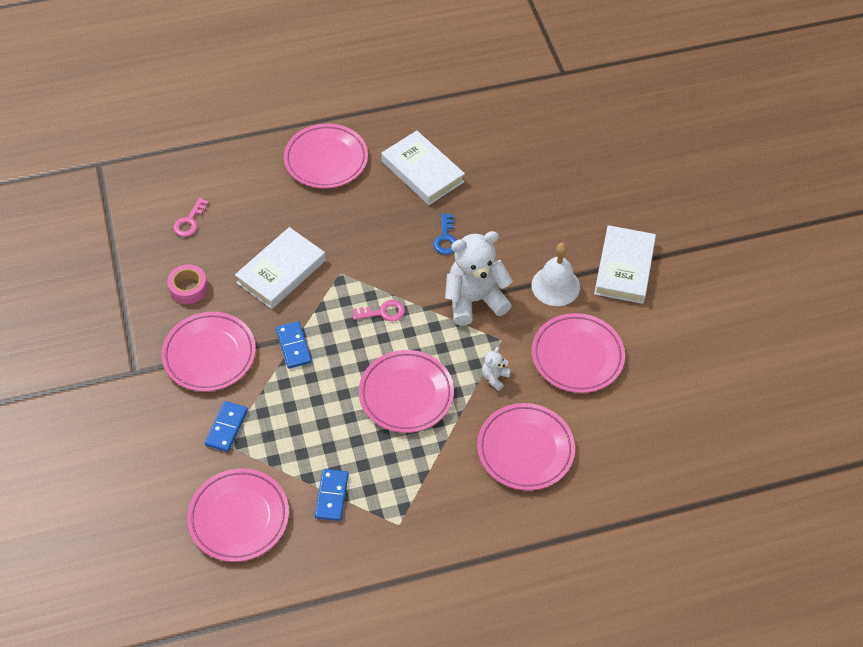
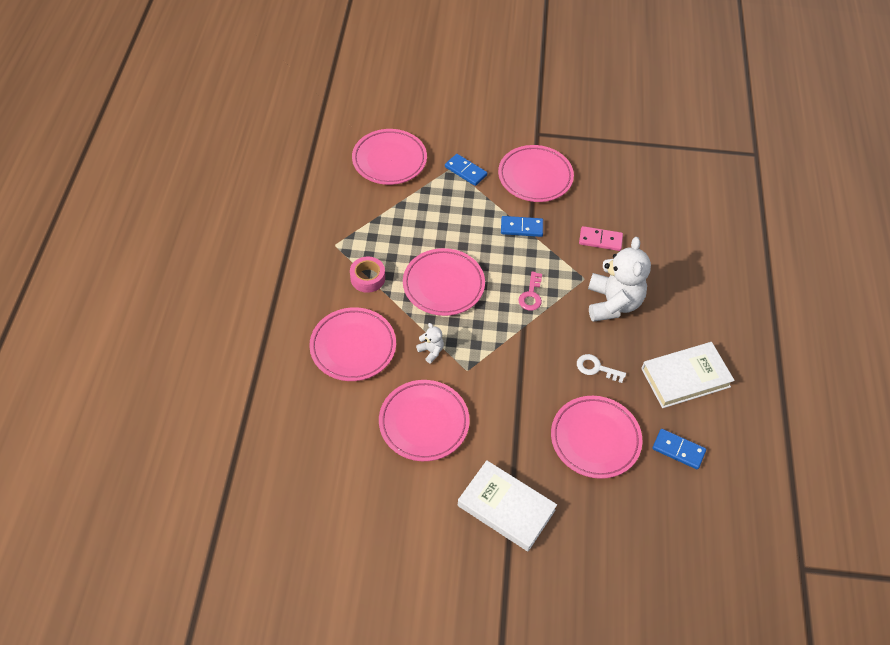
camera: 110 degrees right, 0 degrees up
pink tape [167,264,208,304] -> pink tape moved to [350,256,385,293]
pink key [173,198,209,237] -> none
white book [235,227,326,309] -> pink domino [579,226,623,251]
pink plate [284,123,368,189] -> pink plate moved to [551,396,642,479]
blue domino [315,469,349,521] -> blue domino moved to [652,429,706,469]
blue key [433,214,456,255] -> white key [577,354,626,383]
white teddy bear [445,231,513,326] -> white teddy bear moved to [588,237,651,322]
white bell [531,243,580,306] -> none

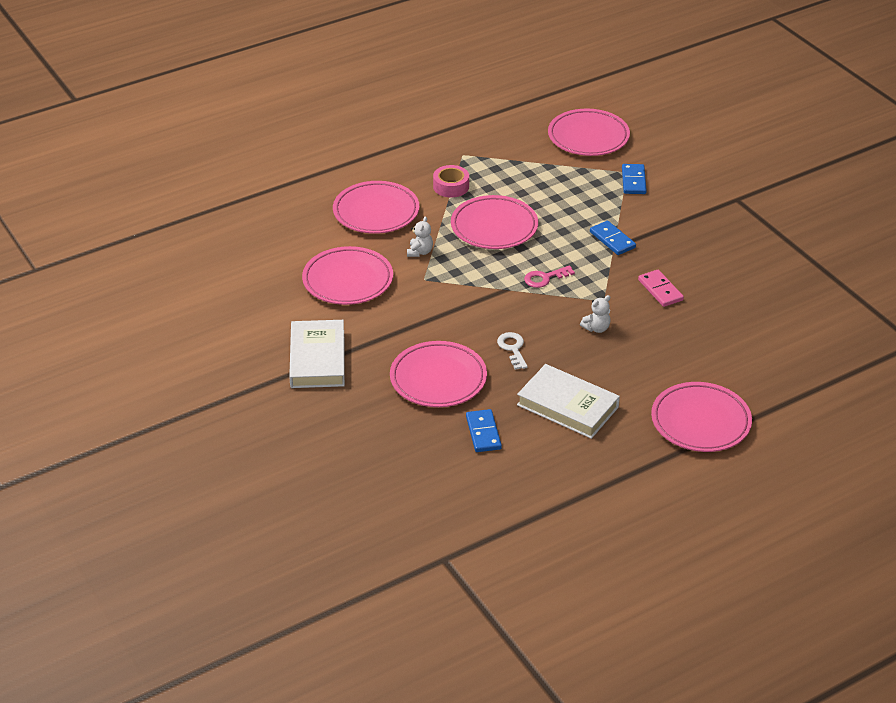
camera: 55 degrees right, 15 degrees down
pink plate [498,145,574,202] -> pink plate moved to [651,382,752,452]
white teddy bear [588,237,651,322] -> white teddy bear [580,295,611,333], size x0.43

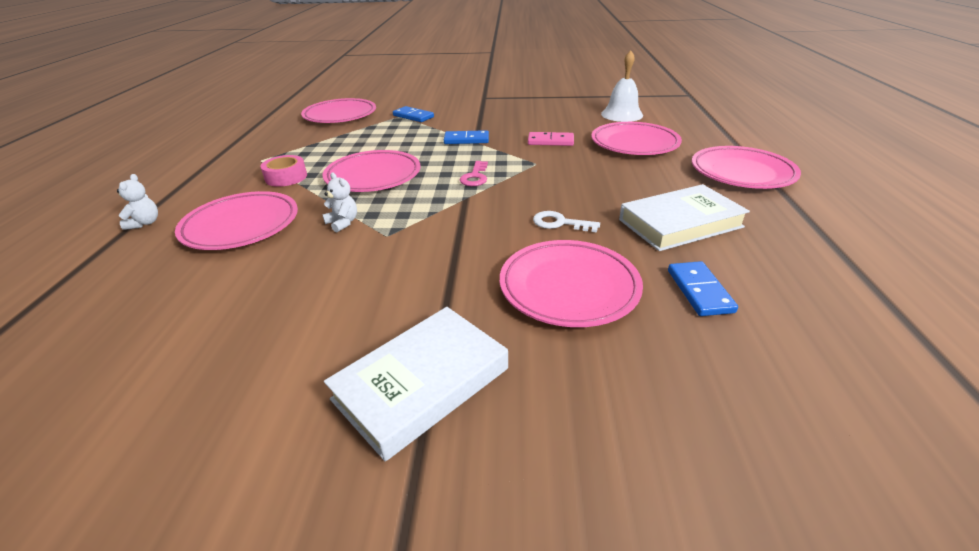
camera: 55 degrees left, 5 degrees down
white book [289,320,345,388] -> white book turned 75 degrees counterclockwise [324,307,508,461]
pink plate [302,246,393,305] -> pink plate moved to [591,122,682,155]
blue domino [466,409,502,452] -> blue domino turned 60 degrees clockwise [668,261,738,316]
white teddy bear [580,295,611,333] -> white teddy bear moved to [117,174,158,230]
none -> white bell [601,50,643,122]

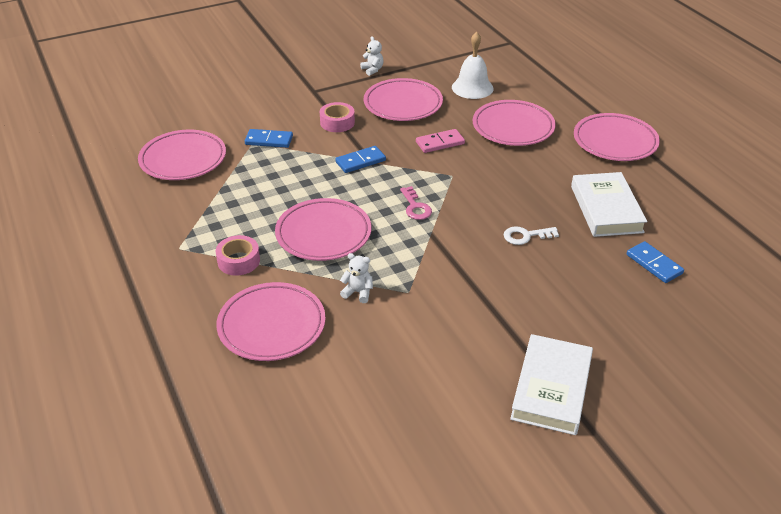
camera: 30 degrees left, 5 degrees up
white teddy bear [117,174,158,230] -> white teddy bear moved to [360,36,383,76]
pink plate [500,240,643,327] -> pink plate moved to [364,78,443,121]
white book [619,184,750,251] -> white book turned 45 degrees counterclockwise [571,172,647,237]
none -> pink tape [320,102,355,132]

